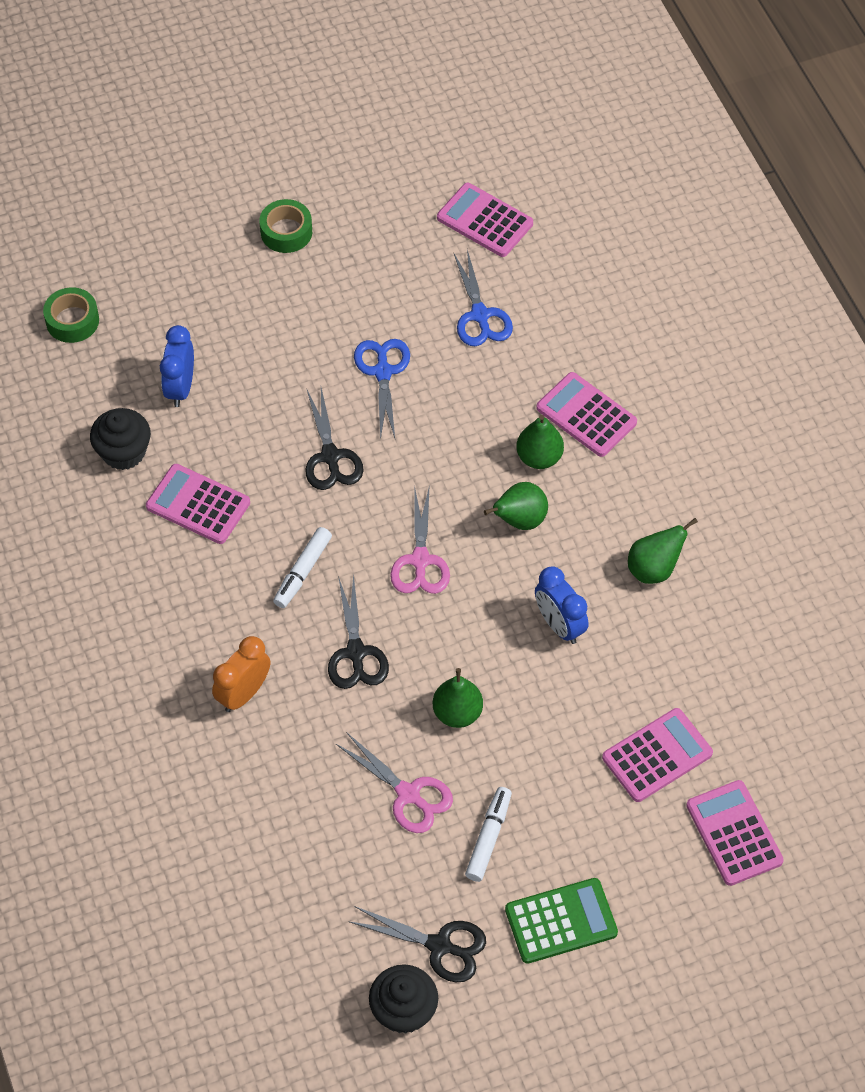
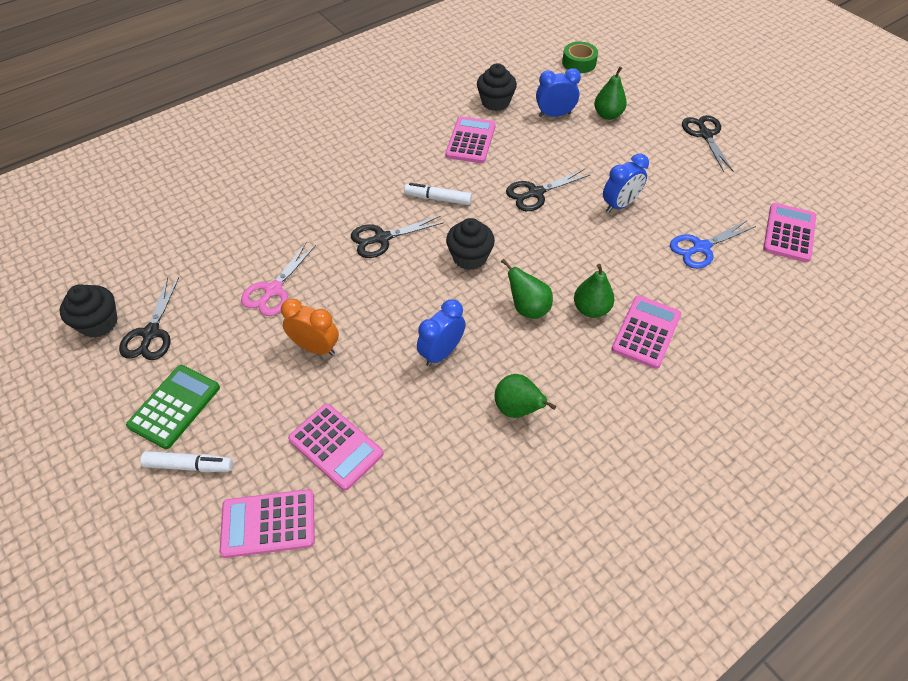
camera: 75 degrees right, 5 degrees down
orange clock [212,636,270,712] -> orange clock moved to [281,298,339,355]
green tape [259,199,312,253] -> black scissors [682,115,733,172]
blue scissors [354,339,410,441] -> blue clock [603,154,649,213]
pink scissors [390,489,450,594] -> black cupcake [446,218,495,270]
green pear [433,668,483,728] -> green pear moved to [594,67,627,120]
white marker [465,787,512,882] -> white marker moved to [140,451,233,472]
green calculator [505,878,618,964] -> green calculator turned 120 degrees counterclockwise [126,365,220,449]
pink calculator [686,780,784,886] -> pink calculator turned 150 degrees counterclockwise [219,489,315,558]

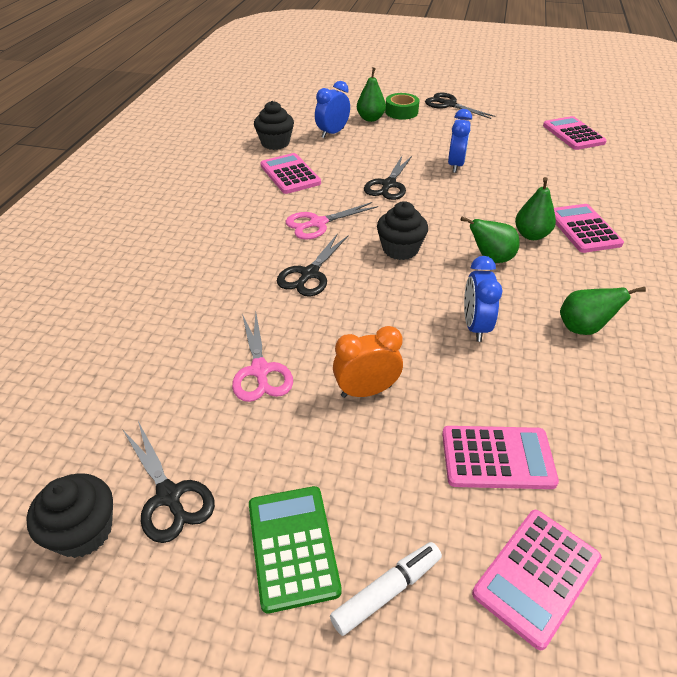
camera: 40 degrees left, 10 degrees down
white marker [404,183,472,205] -> pink scissors [286,202,378,239]
green tape [562,42,598,73] -> green tape moved to [385,93,419,120]
blue scissors [670,221,756,269] -> none

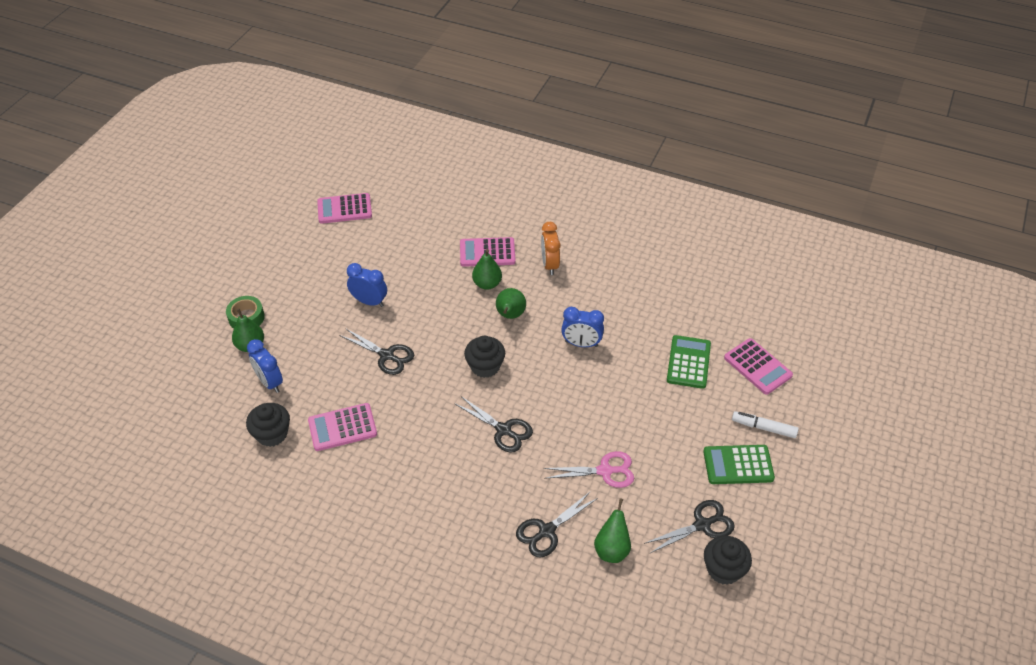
camera: 80 degrees left, 5 degrees up
pink scissors [286,202,378,239] -> none
white marker [330,542,442,636] -> white marker turned 45 degrees counterclockwise [732,411,799,438]
orange clock [333,326,403,398] -> orange clock moved to [541,222,561,275]
black scissors [425,93,496,119] -> black scissors moved to [516,491,598,557]
pink calculator [442,426,559,489] -> green calculator [667,335,711,389]
green pear [560,287,646,335] -> green pear moved to [594,498,631,563]

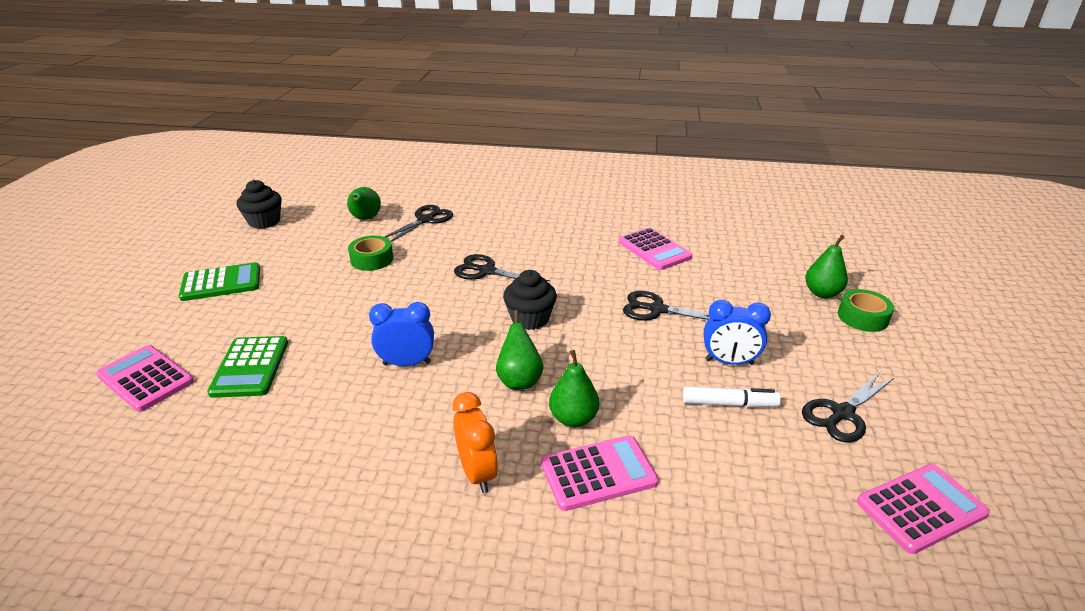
camera: 165 degrees right, 15 degrees down
black cupcake [246,403,290,447] -> none
blue clock [247,339,283,393] -> none
pink calculator [308,403,377,451] -> pink calculator turned 90 degrees clockwise [619,227,692,270]
pink scissors [543,451,634,488] -> green tape [348,235,393,271]
black scissors [644,500,735,553] -> black scissors moved to [802,372,895,443]
white marker [732,411,799,438] -> white marker moved to [683,386,781,407]

